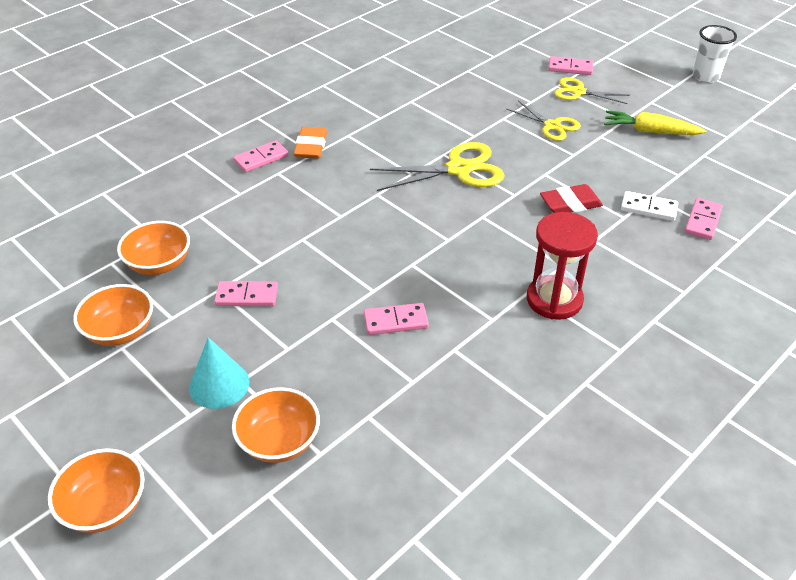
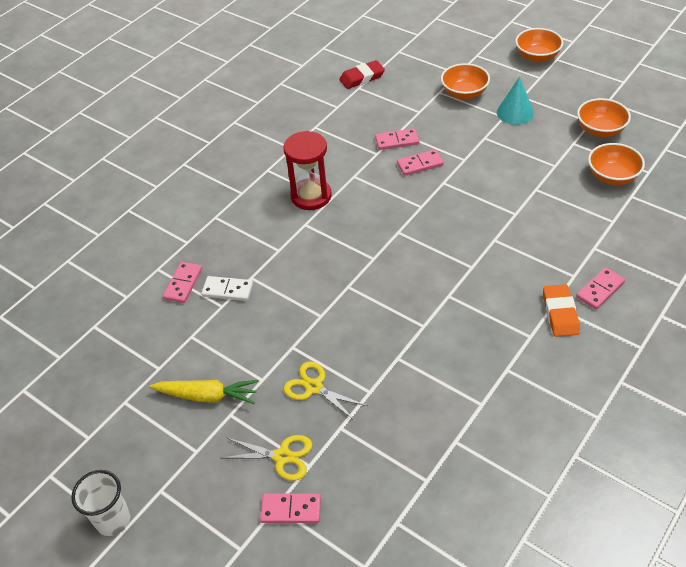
camera: 175 degrees right, 5 degrees up
pink domino [214,281,278,306] -> pink domino moved to [375,128,419,150]
yellow scissors [370,142,505,191] -> none
red eraser [540,184,603,213] -> red eraser moved to [339,60,385,89]

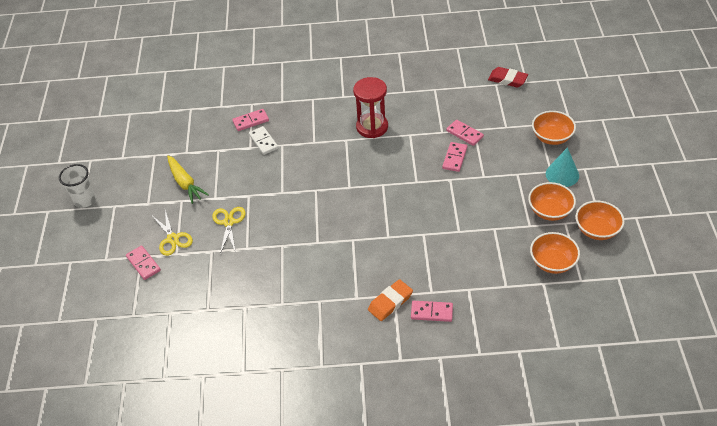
camera: 50 degrees right, 0 degrees up
pink domino [397,149,444,176] -> pink domino turned 75 degrees clockwise [442,142,467,172]
orange bowl [515,28,563,62] -> orange bowl moved to [528,182,576,221]

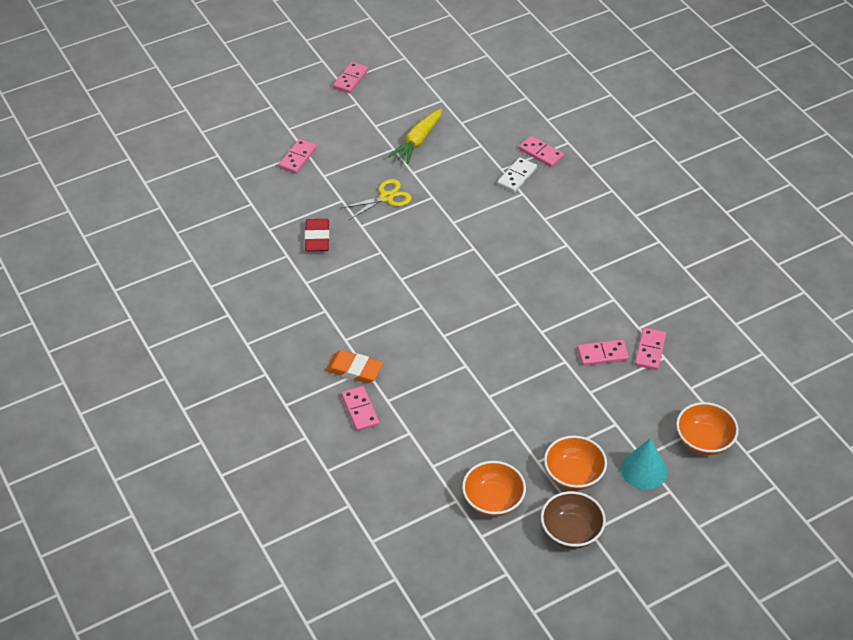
camera: 60 degrees right, 0 degrees up
white cup [59,164,95,208] -> pink domino [333,62,369,93]
yellow scissors [152,210,193,256] -> none
red hourglass [353,77,388,138] -> none
red eraser [488,67,528,88] -> red eraser moved to [305,219,330,252]
orange bowl [576,201,625,240] -> brown bowl [541,491,606,549]

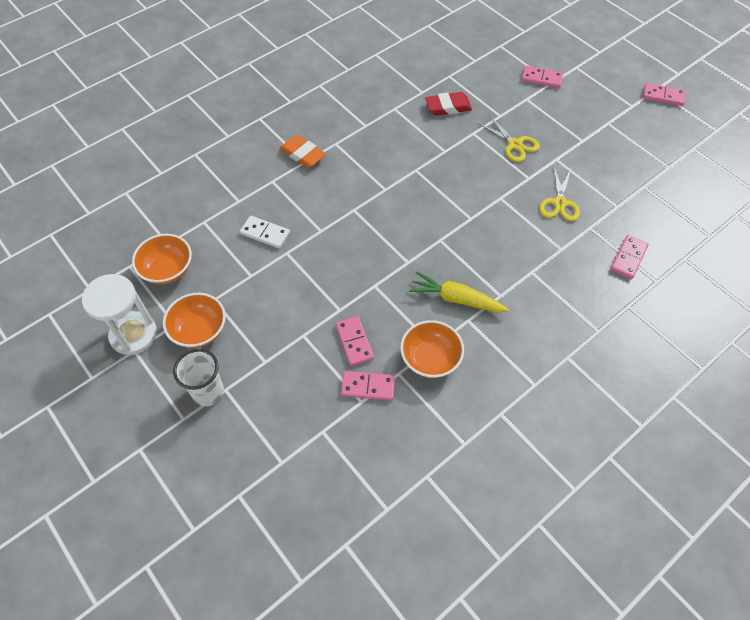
camera: 80 degrees right, 10 degrees up
orange eraser [326,350,383,383] -> orange eraser turned 60 degrees counterclockwise [279,135,326,168]
pink domino [341,386,379,431] -> none
yellow carrot [389,108,442,164] -> yellow carrot moved to [409,271,509,312]
white domino [497,157,537,192] -> white domino moved to [240,216,290,249]
brown bowl [541,491,606,549] -> white hourglass [82,274,157,355]
turquoise cone [621,438,667,490] -> white cup [173,349,224,406]
orange bowl [676,402,739,455] -> orange bowl moved to [400,320,464,378]
none -> yellow scissors [540,167,580,221]

